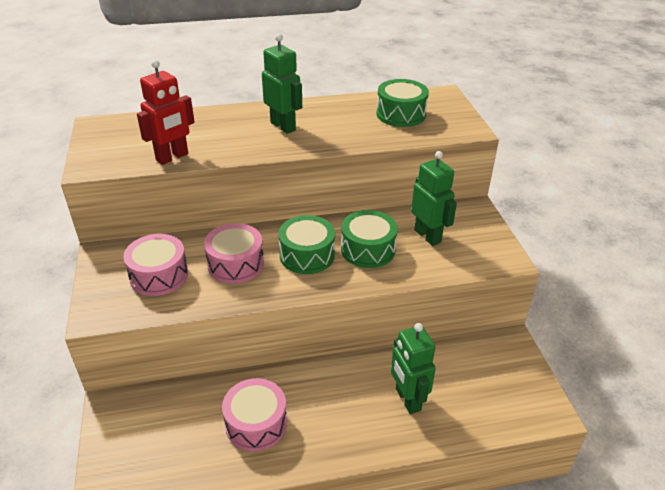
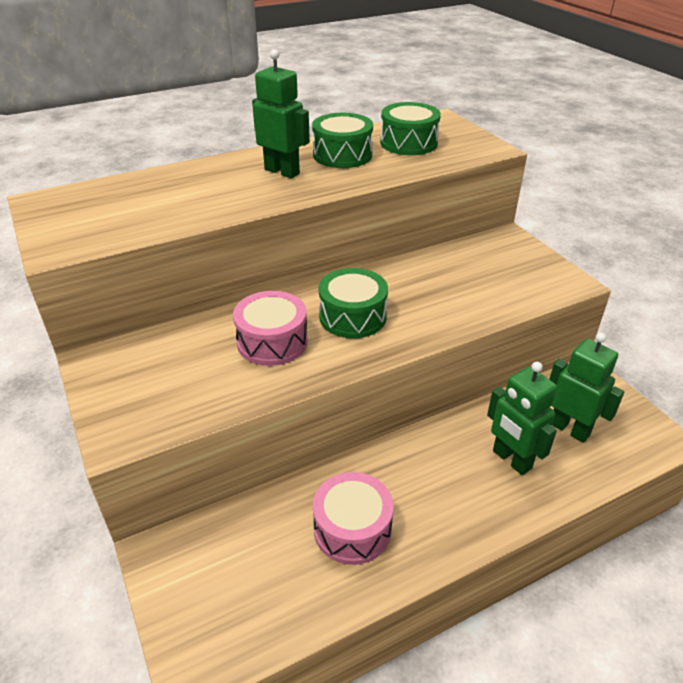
camera: 15 degrees left, 0 degrees up
pink drum [123,234,188,296] -> none
red robot [137,60,195,165] -> none
green drum [341,210,398,268] -> green drum moved to [312,113,373,168]
green robot [411,151,457,246] -> green robot moved to [549,333,624,443]

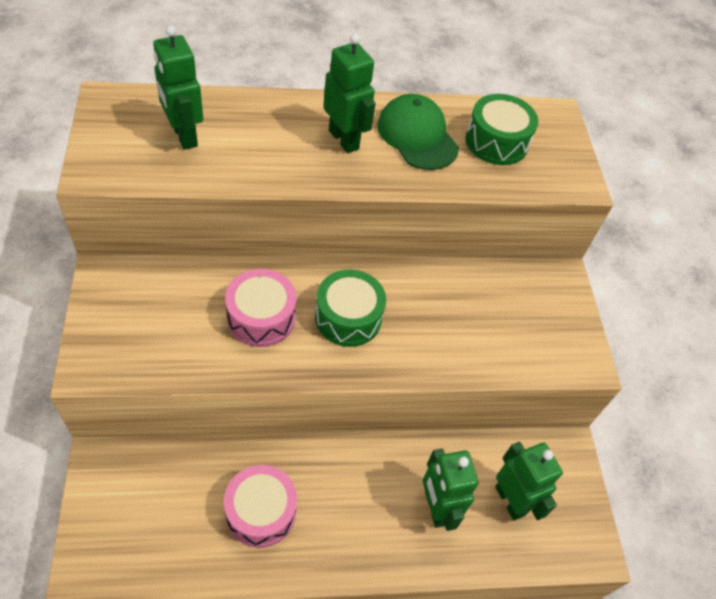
camera: 15 degrees right, 15 degrees up
green drum [312,113,373,168] -> green cap [377,94,459,170]
none -> green robot [153,26,203,150]

